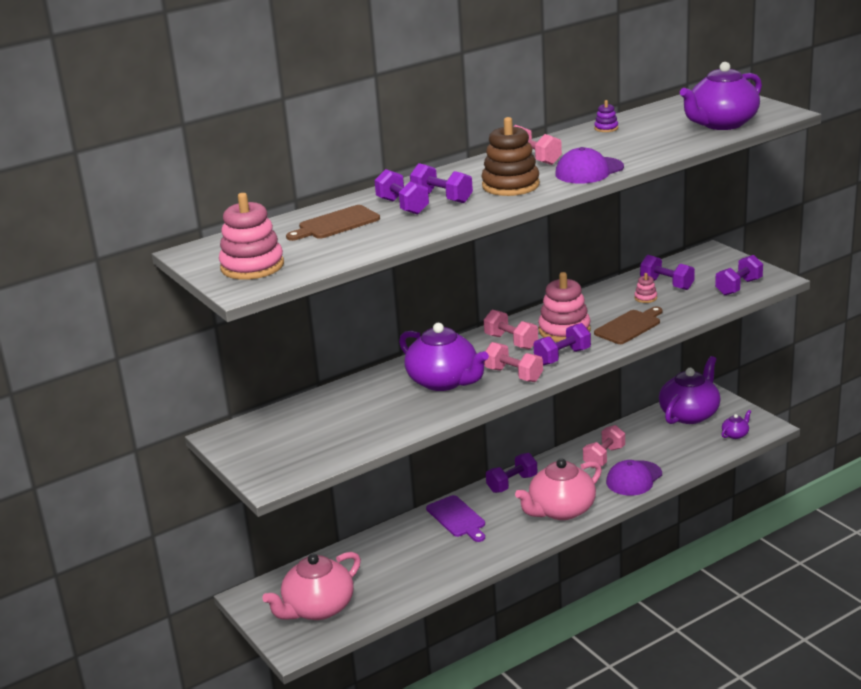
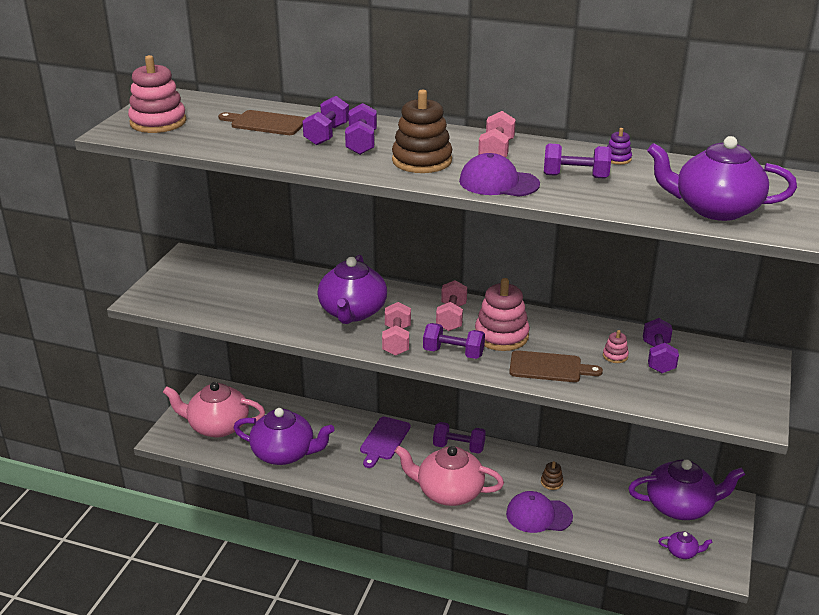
camera: 50 degrees right, 5 degrees up
pink dumbbell [583,425,625,468] -> brown stacking toy [541,461,563,490]
purple dumbbell [715,255,763,295] -> purple dumbbell moved to [544,144,612,179]
none -> purple teapot [234,408,335,465]

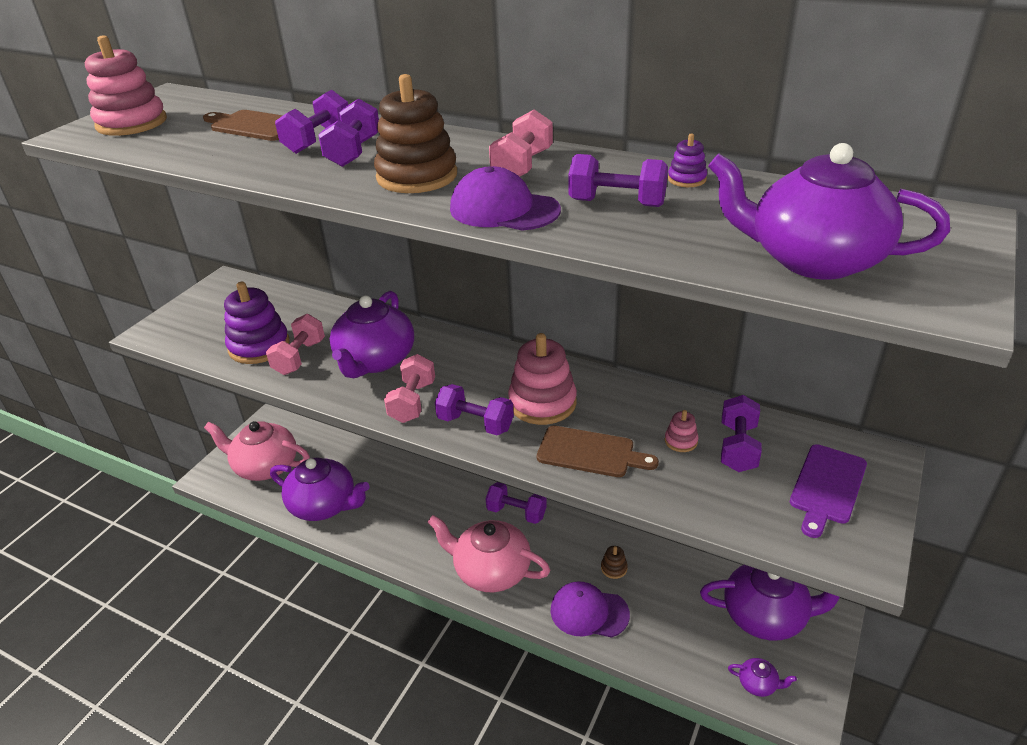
camera: 10 degrees right, 5 degrees up
purple cutting board [360,417,411,468] -> purple cutting board moved to [790,444,867,538]
pink dumbbell [436,280,467,331] -> pink dumbbell moved to [266,314,325,375]
none -> purple stacking toy [224,282,290,364]

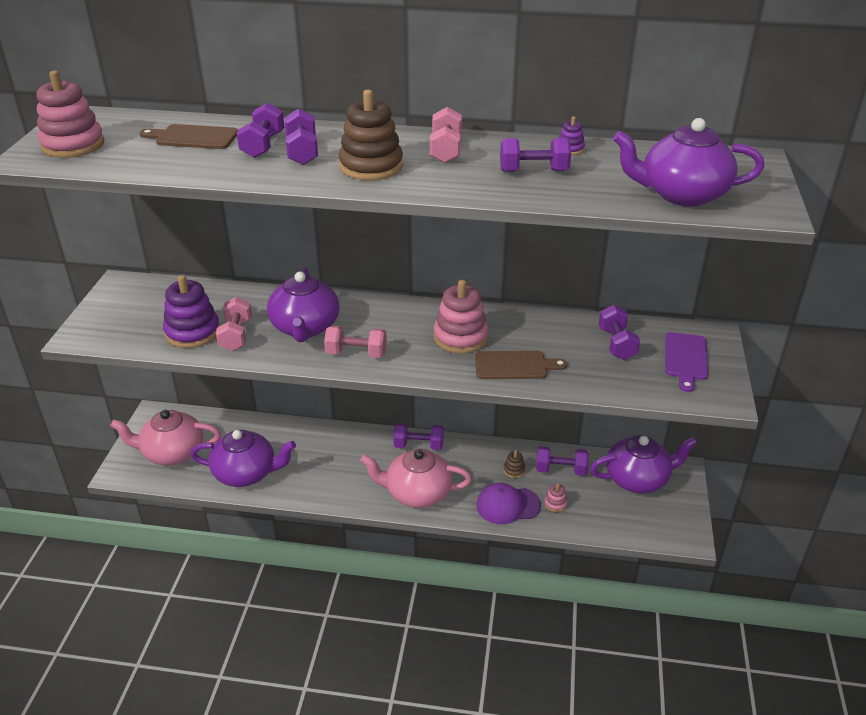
camera: 20 degrees left, 0 degrees up
pink dumbbell [384,354,435,423] -> pink dumbbell turned 75 degrees counterclockwise [324,326,387,358]
purple dumbbell [435,384,514,435] -> purple dumbbell moved to [536,446,589,476]
purple cap [450,166,561,231] -> none
pink stacking toy [665,410,699,452] -> pink stacking toy moved to [544,484,567,512]
purple teapot [728,658,797,697] -> none

